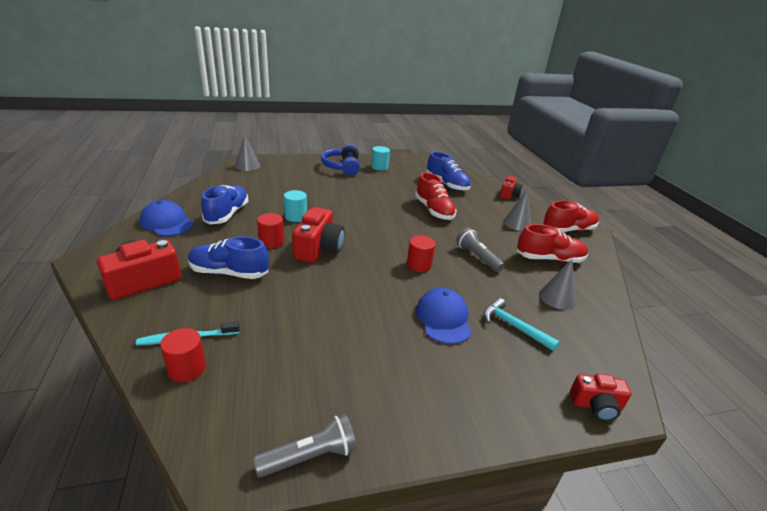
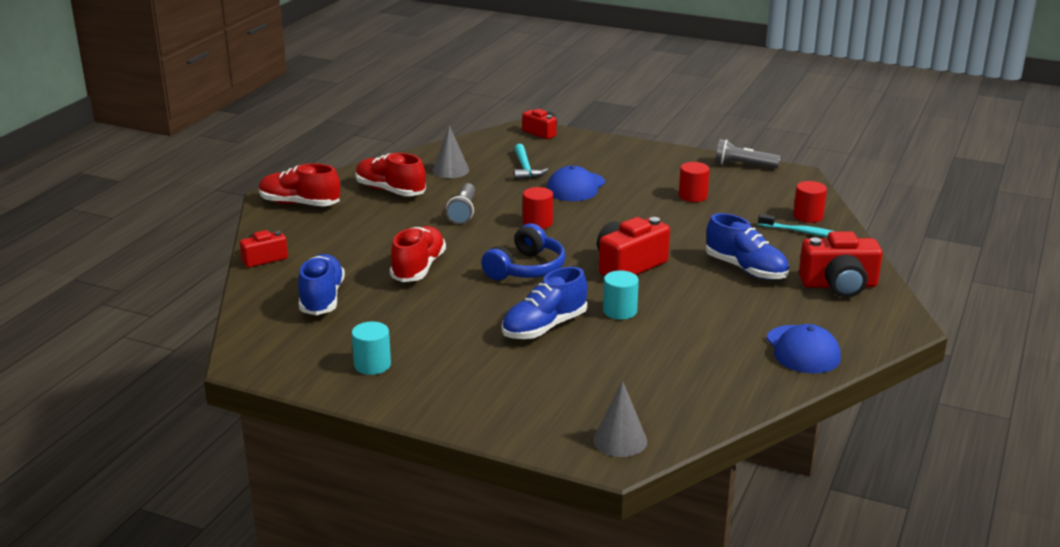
camera: 140 degrees left, 5 degrees down
blue shoe [201,185,249,224] -> blue shoe moved to [502,267,587,339]
red cylinder [257,213,284,249] -> red cylinder moved to [679,162,710,202]
blue headphones [321,144,360,175] -> blue headphones moved to [481,223,566,280]
grey cone [503,191,531,231] -> none

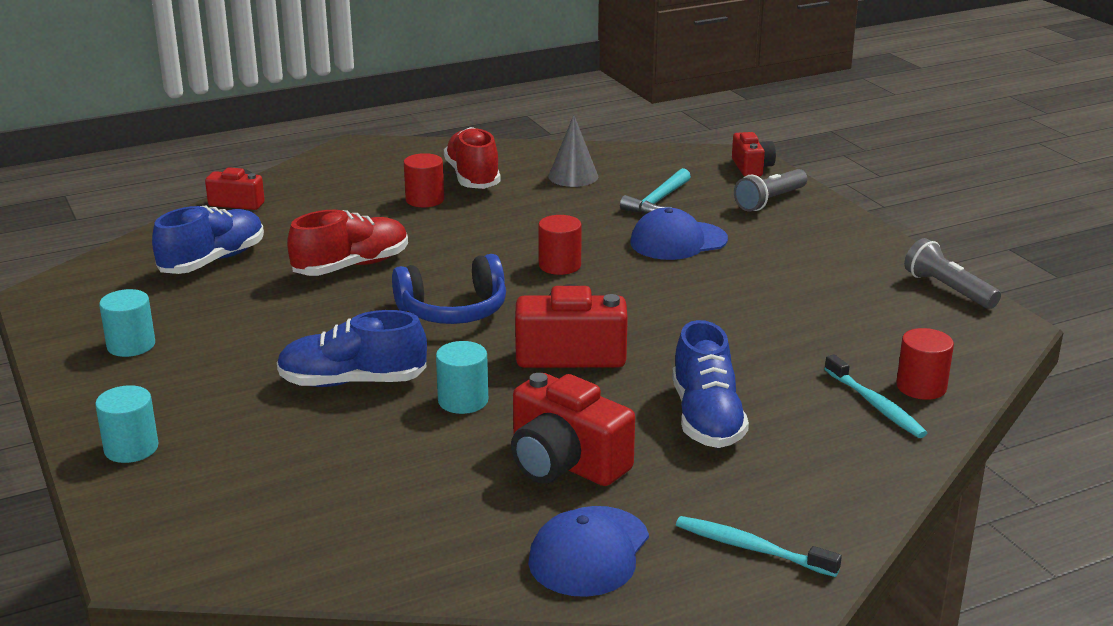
camera: 40 degrees right, 0 degrees up
red shoe [259,163,340,206] -> none
grey flashlight [446,183,475,224] -> grey flashlight moved to [734,169,808,211]
grey cone [593,381,647,457] -> none
red cylinder [679,162,710,202] -> red cylinder moved to [404,153,444,207]
red camera [799,231,882,298] -> red camera moved to [511,373,635,486]
none -> turquoise cylinder [95,385,158,463]
none -> turquoise toothbrush [676,516,842,577]

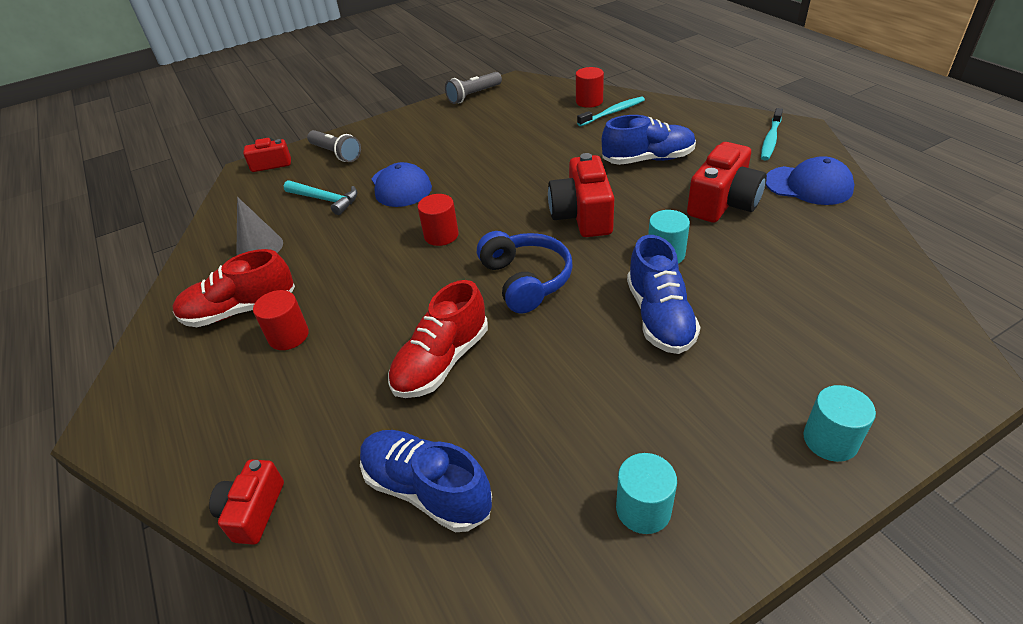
camera: 90 degrees left, 15 degrees up
red shoe [287,210,408,276] -> red shoe turned 105 degrees counterclockwise [388,280,488,398]

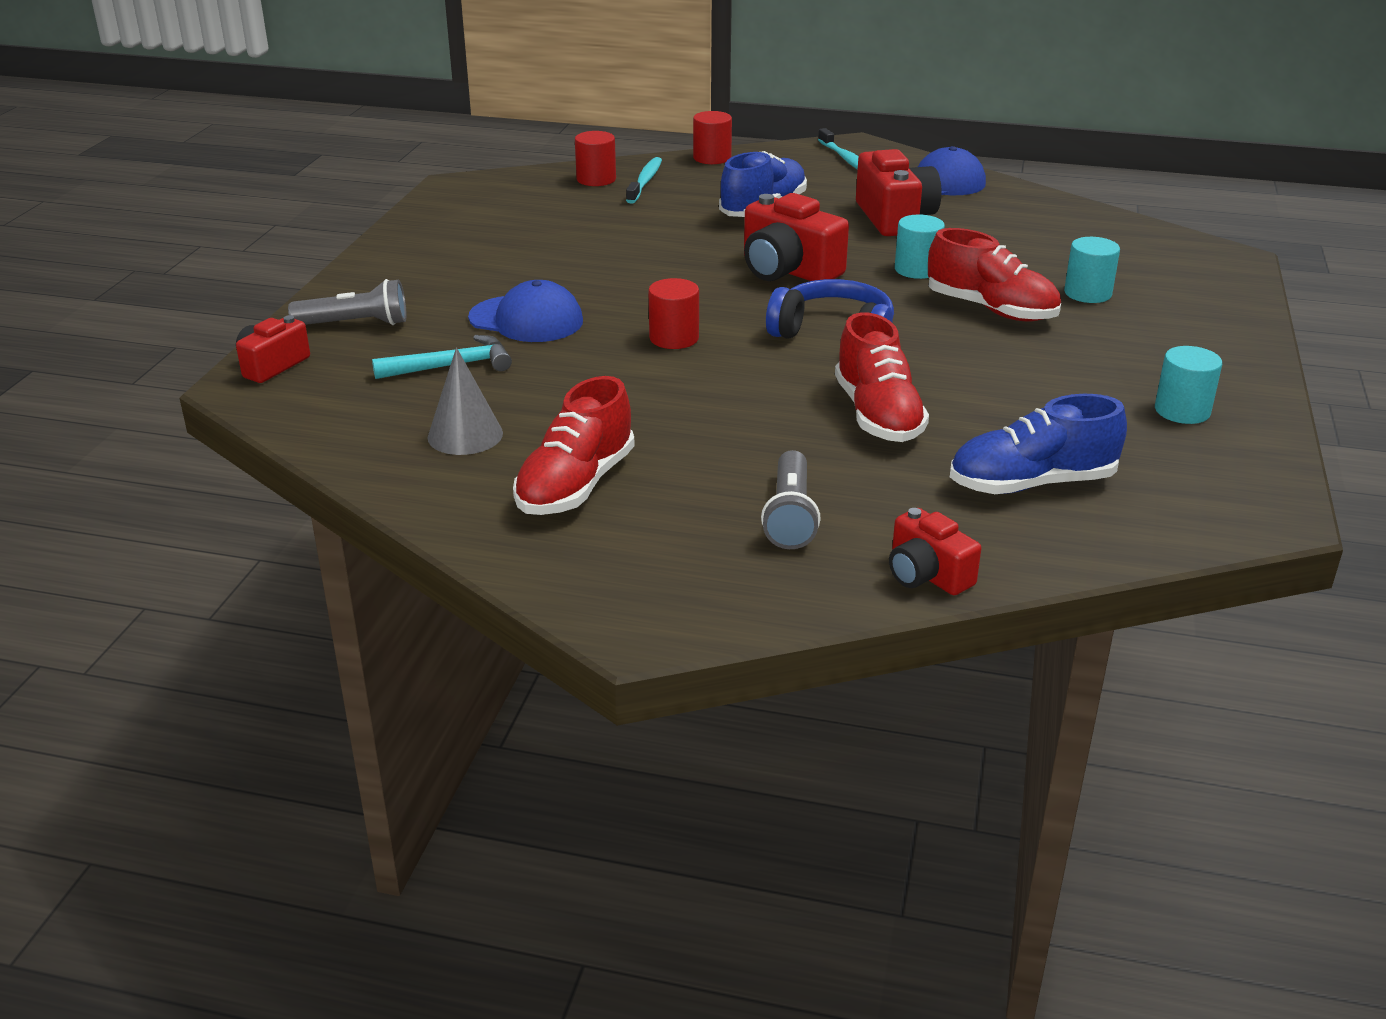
camera: 50 degrees left, 10 degrees down
red cylinder [253,290,309,350] -> red cylinder moved to [693,111,732,164]
grey flashlight [445,72,502,104] -> grey flashlight moved to [761,450,821,549]
blue shoe [627,235,701,354] -> red shoe [928,228,1061,322]
turquoise cylinder [803,385,876,462] -> turquoise cylinder moved to [1064,237,1120,303]

